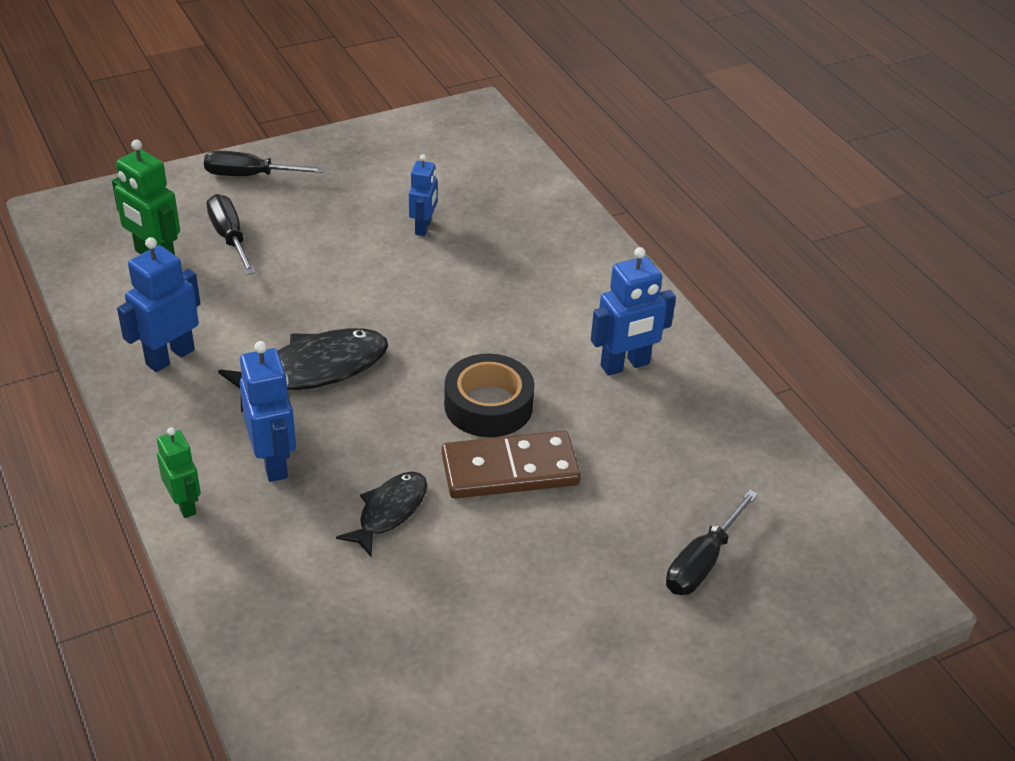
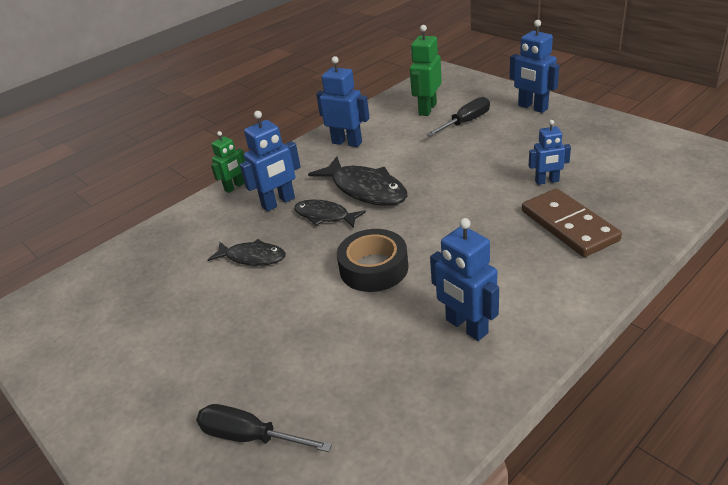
camera: 80 degrees right, 5 degrees down
black screwdriver [204,151,325,176] -> blue robot [510,20,559,113]
brown domino [442,431,581,498] -> brown domino moved to [522,188,622,257]
none -> black fish [294,200,366,228]

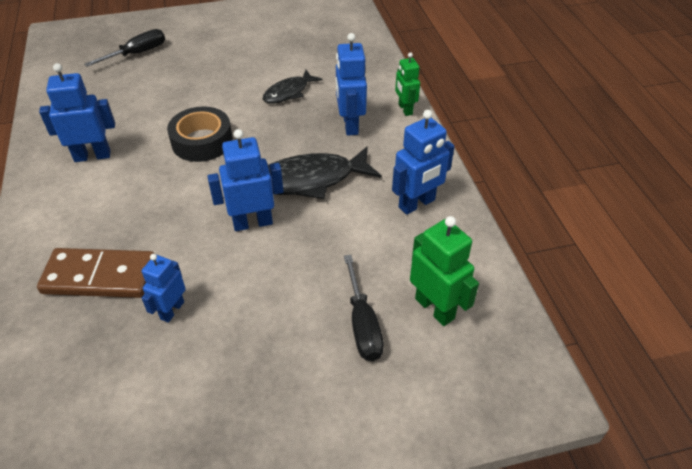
camera: 115 degrees right, 10 degrees up
black fish [294,200,366,228] -> none
blue robot [510,20,559,113] -> blue robot moved to [208,129,284,231]

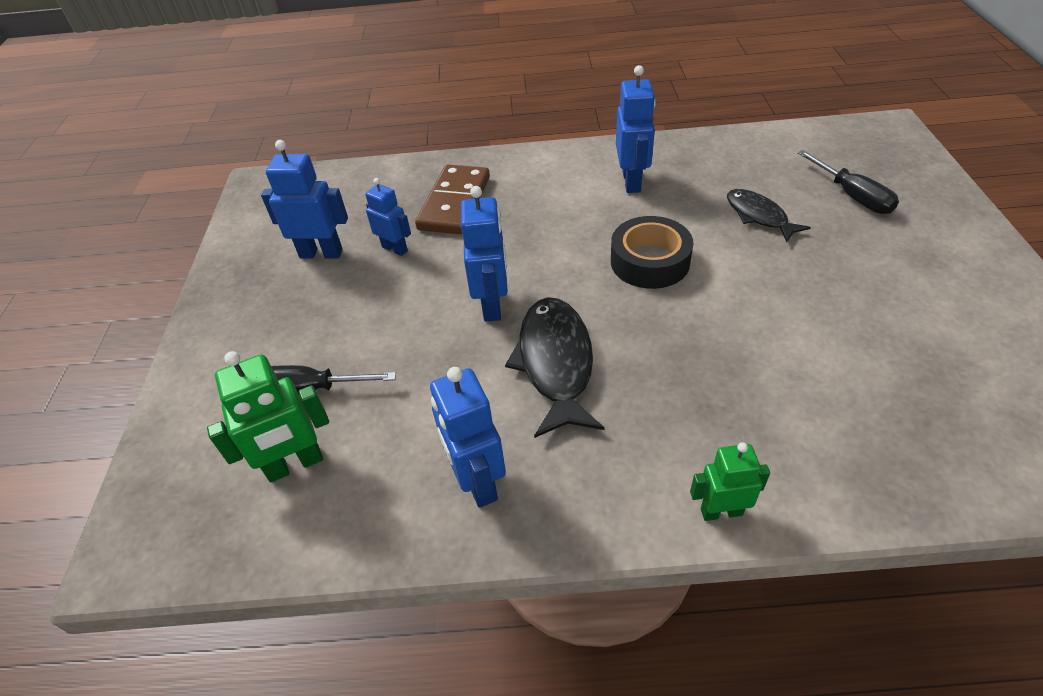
camera: 105 degrees right, 0 degrees up
black fish [263,70,322,104] -> black fish moved to [727,189,811,242]
blue robot [336,33,367,136] -> blue robot moved to [261,140,348,259]

